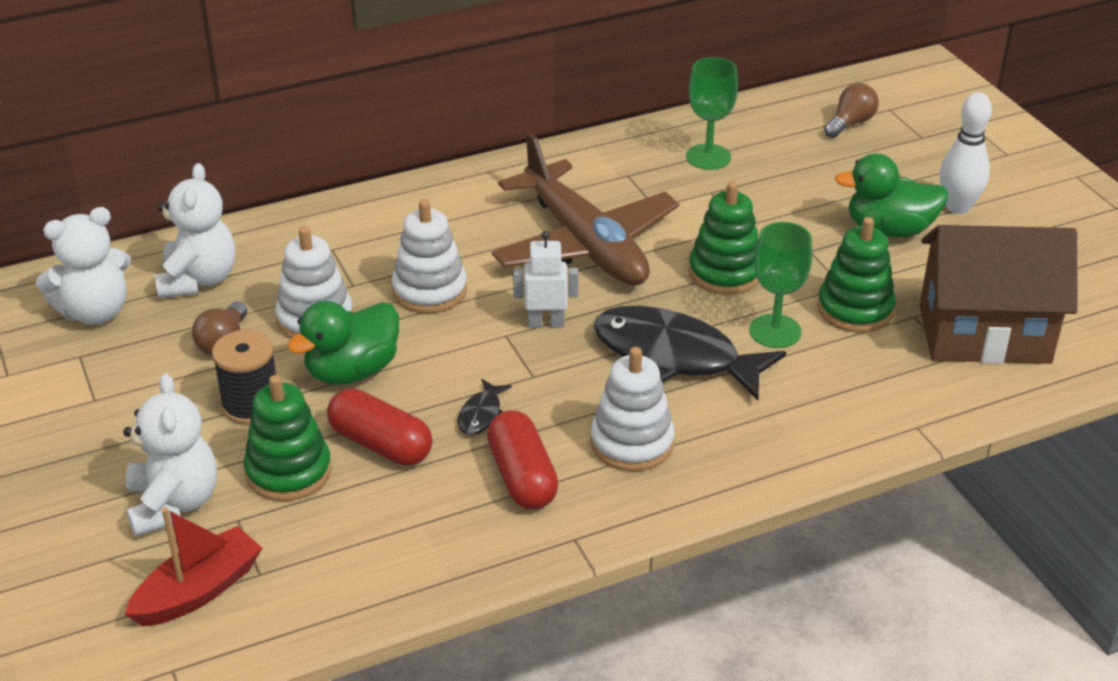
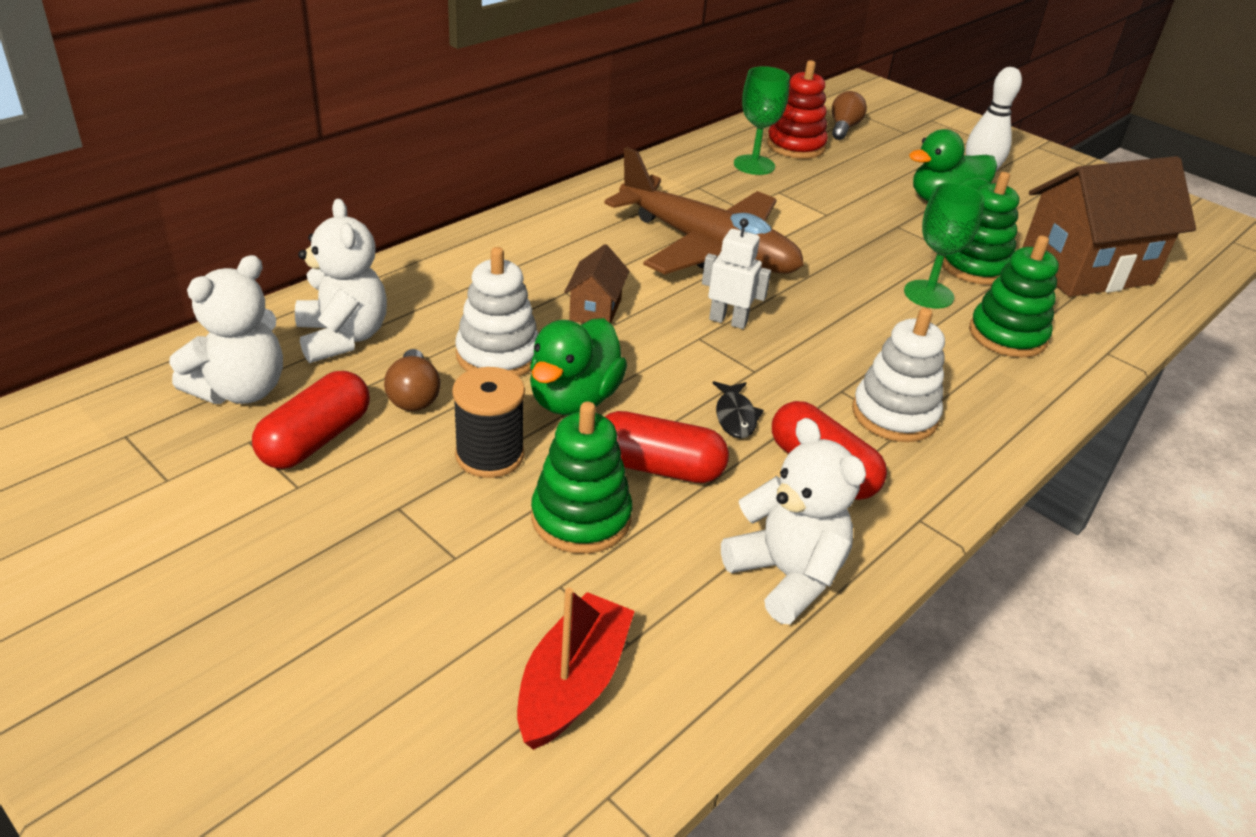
camera: 25 degrees left, 0 degrees up
white teddy bear [123,373,217,537] -> white teddy bear moved to [721,418,866,624]
white stacking toy [391,199,467,313] -> brown house [564,244,629,324]
white robot [513,231,578,328] -> white robot turned 45 degrees clockwise [702,218,771,329]
black fish [593,306,786,400] -> none
green stacking toy [689,181,759,295] -> green stacking toy moved to [969,235,1059,358]
none -> red capsule [252,371,370,469]
none -> red stacking toy [767,60,828,159]

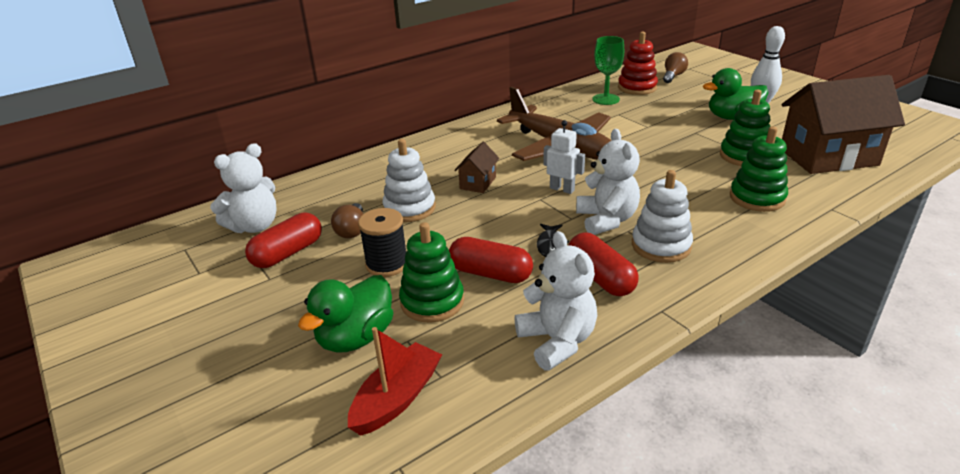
camera: 15 degrees right, 5 degrees down
white teddy bear [295,199,387,363] -> white teddy bear moved to [576,129,640,235]
green duck [530,318,627,415] -> green duck moved to [298,275,393,352]
green goblet [904,183,985,309] -> none

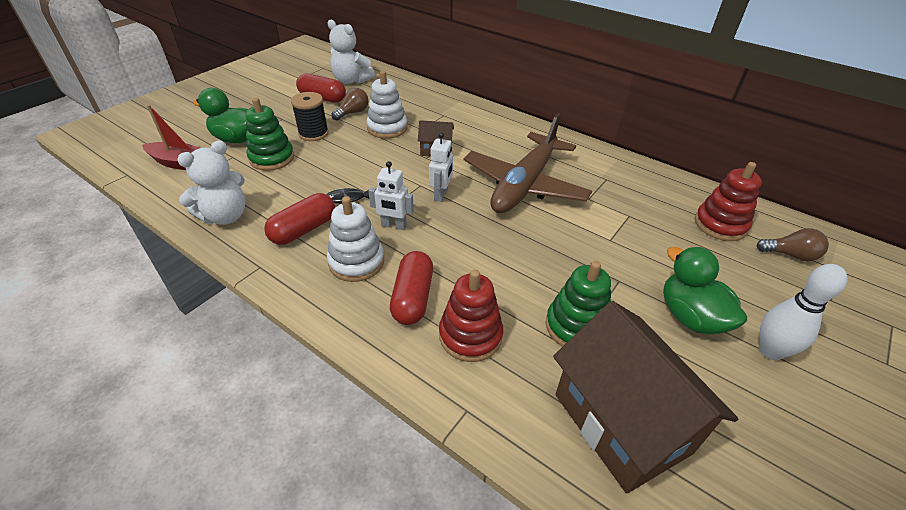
camera: 70 degrees right, 10 degrees up
brown light bulb [331,203,363,238] -> brown light bulb turned 150 degrees clockwise [331,88,369,120]
red capsule [449,237,533,283] -> red capsule moved to [390,251,433,325]
white teddy bear [576,129,640,235] -> white robot [368,161,414,230]
green goblet [593,36,624,105] -> none
green stacking toy [730,126,788,212] -> red stacking toy [439,270,503,362]

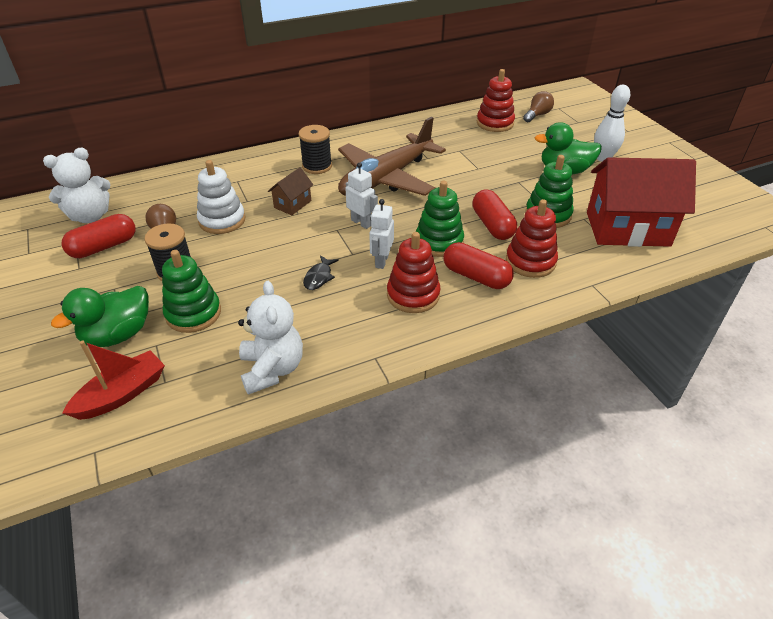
camera: 60 degrees left, 0 degrees up
red capsule [264,193,335,245] -> red capsule moved to [472,190,517,240]
white stacking toy [327,196,384,282] -> red stacking toy [387,232,441,313]
white robot [368,161,414,230] -> white robot turned 150 degrees clockwise [369,199,394,269]
brown plane [464,113,592,213] -> brown plane turned 75 degrees clockwise [338,117,446,196]
brown house [553,301,738,493] -> red house [587,157,696,247]
none -> black spool [299,125,332,174]
none -> green stacking toy [416,181,464,257]

